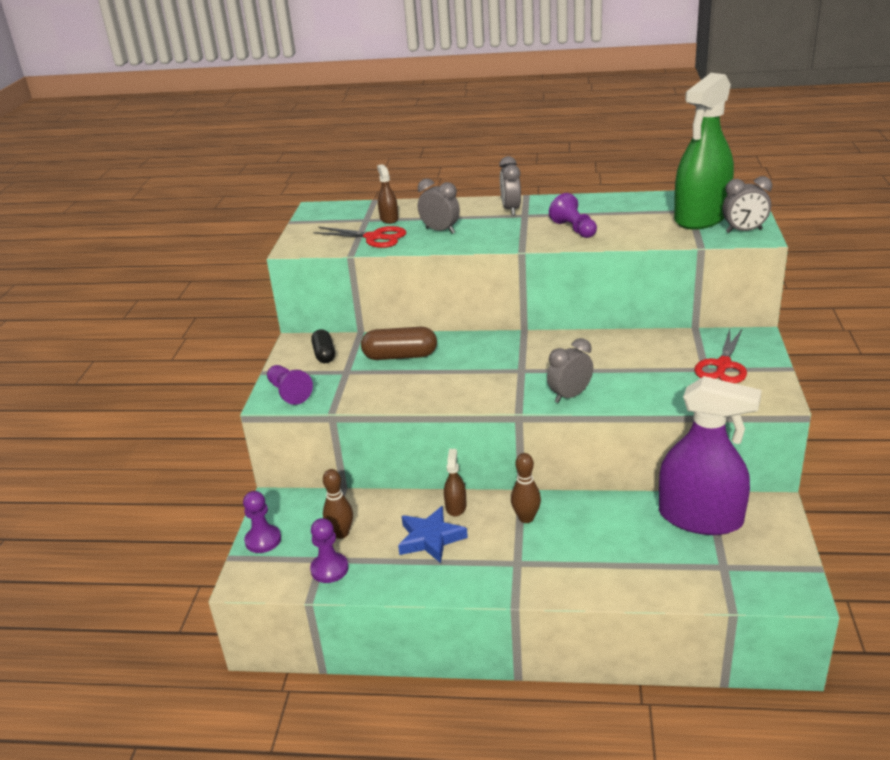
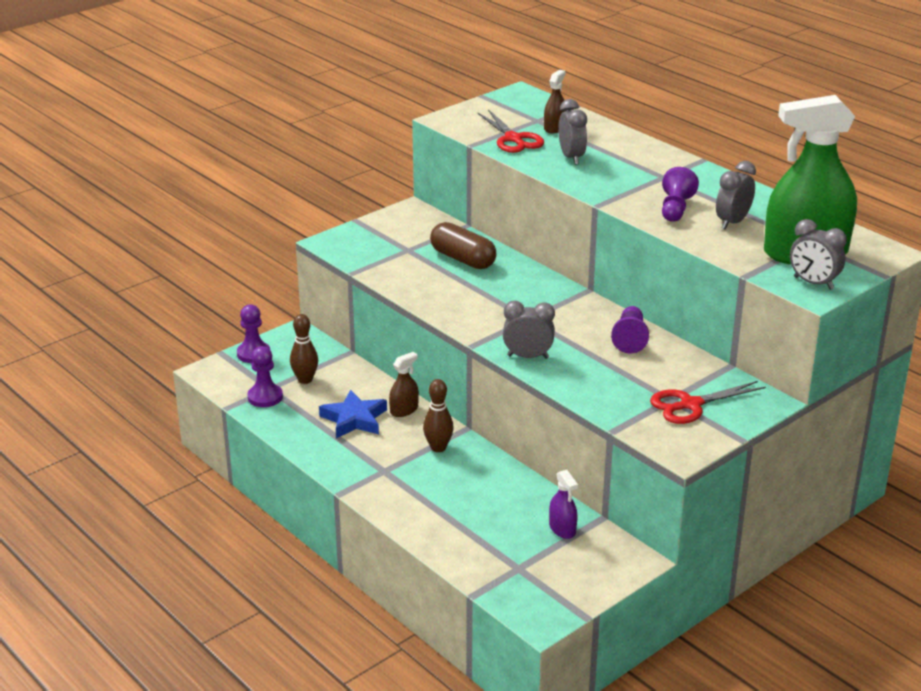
camera: 40 degrees right, 0 degrees up
purple pawn [267,365,313,405] -> purple pawn moved to [611,306,649,354]
black capsule [311,329,335,363] -> none
grey clock [499,156,521,215] -> grey clock moved to [716,161,756,230]
purple spray bottle [659,376,762,535] -> purple spray bottle [549,470,578,539], size x0.41

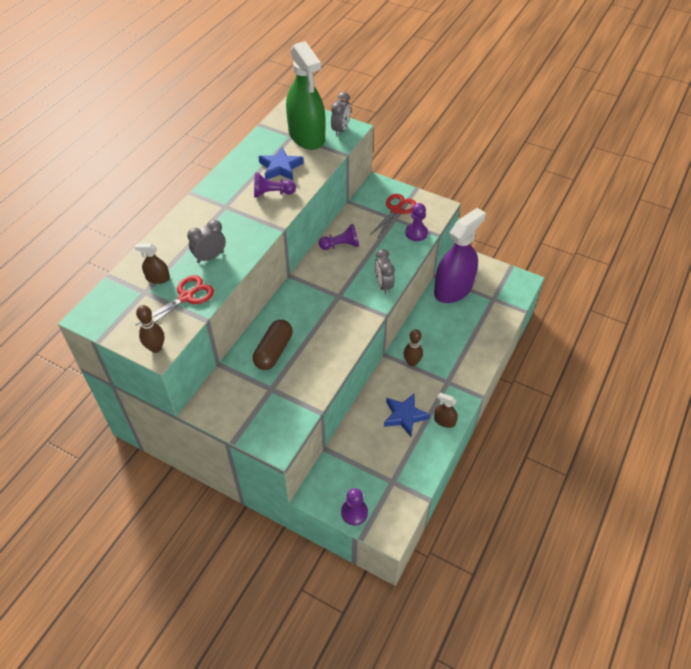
camera: 110 degrees left, 20 degrees up
purple pawn [247,346,283,407] -> purple pawn moved to [405,203,428,241]
brown bowling pin [290,314,318,384] -> brown bowling pin moved to [136,305,164,353]
brown spray bottle [389,352,419,417] -> brown spray bottle moved to [434,392,458,428]
purple spray bottle [549,470,578,539] -> purple spray bottle [434,208,486,303], size x2.45
red scissors [650,381,766,424] -> red scissors turned 105 degrees counterclockwise [370,194,416,239]
grey clock [716,161,756,230] -> blue star [259,147,304,180]

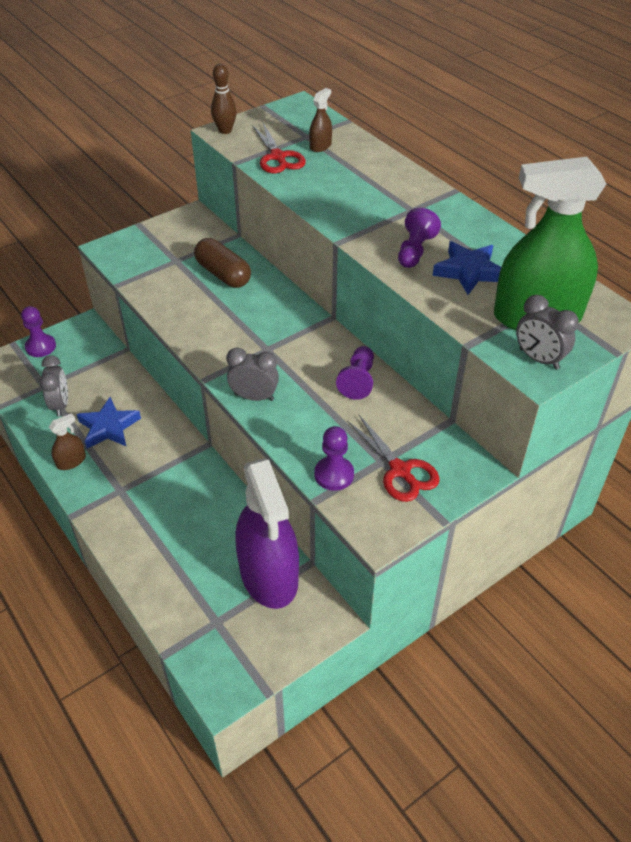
camera: 115 degrees right, 5 degrees down
grey clock [187,220,226,263] -> grey clock moved to [39,355,68,417]
brown bowling pin [404,329,423,366] -> none

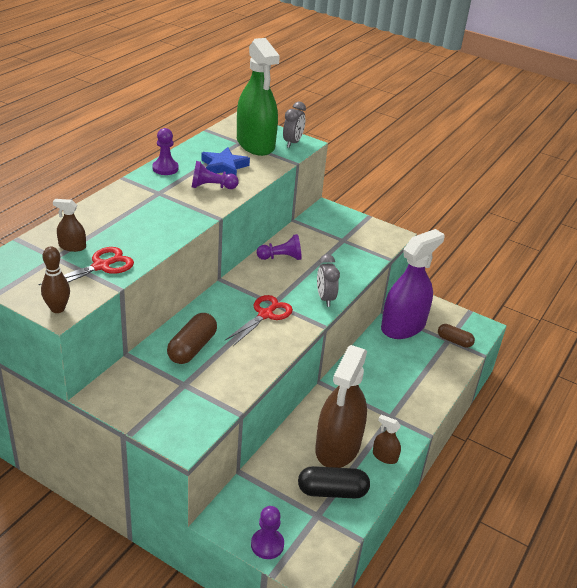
camera: 115 degrees left, 10 degrees down
grey clock [39,355,68,417] -> black capsule [298,466,370,499]
blue star [77,397,141,448] -> brown spray bottle [315,345,367,468]
purple pawn [314,426,354,491] -> purple pawn moved to [152,128,179,175]
red scissors [347,415,440,502] -> red scissors moved to [225,295,293,346]
none -> brown capsule [438,324,475,348]

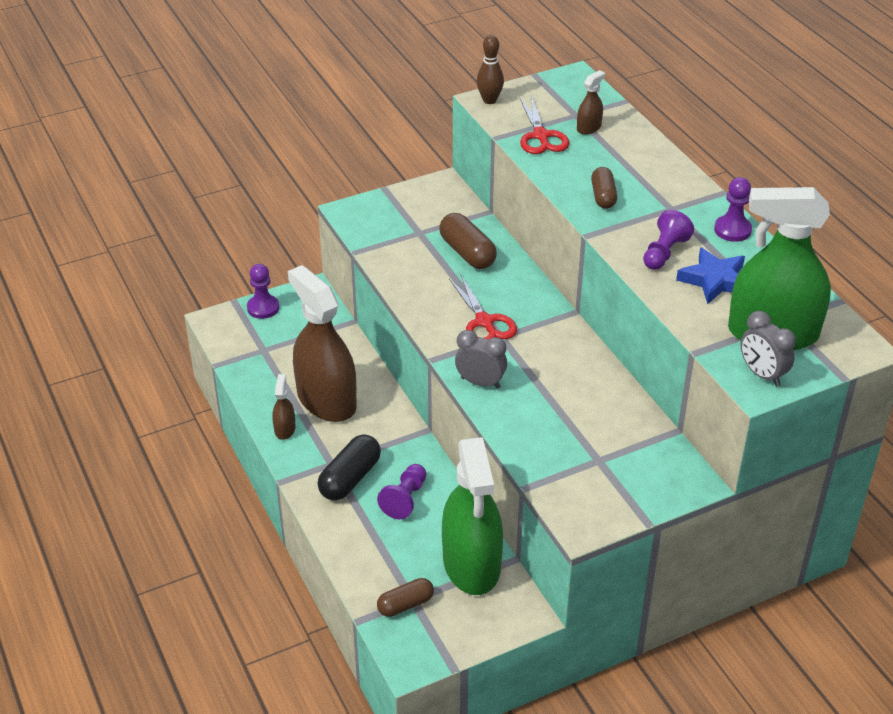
camera: 125 degrees right, 5 degrees up
purple pawn [257,234,302,260] -> purple pawn moved to [377,464,427,519]
black capsule [298,466,370,499] -> black capsule moved to [318,435,381,501]
brown spray bottle [373,415,401,464] -> brown spray bottle turned 60 degrees counterclockwise [272,374,296,440]
purple spray bottle [381,229,445,339] -> green spray bottle [442,437,503,595]
none -> brown capsule [591,167,617,209]

